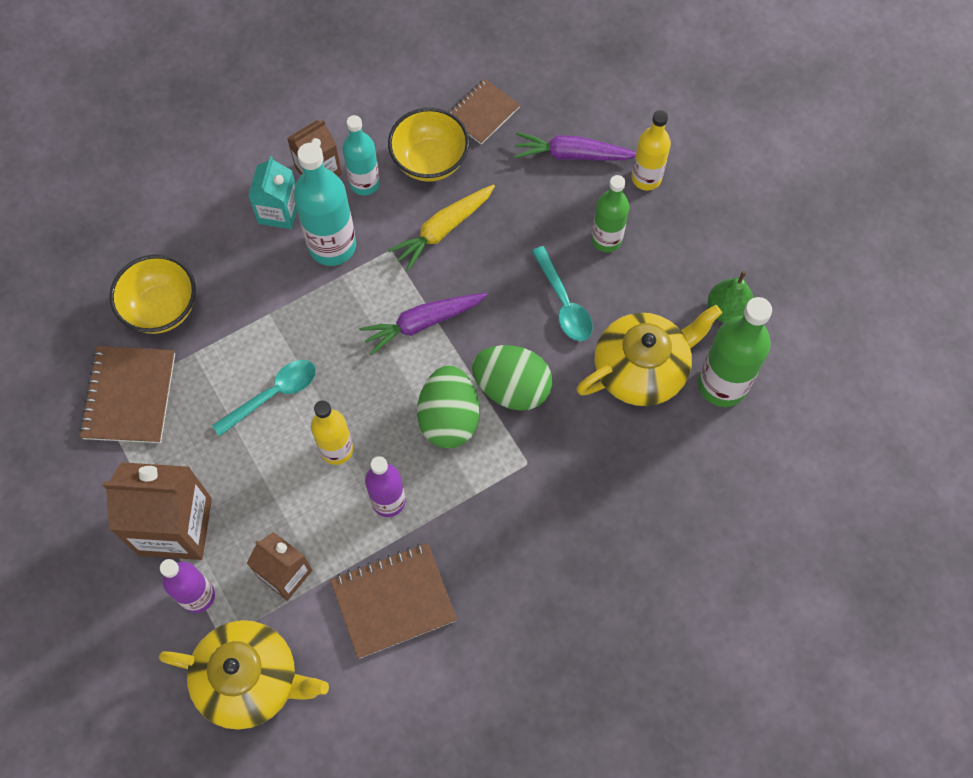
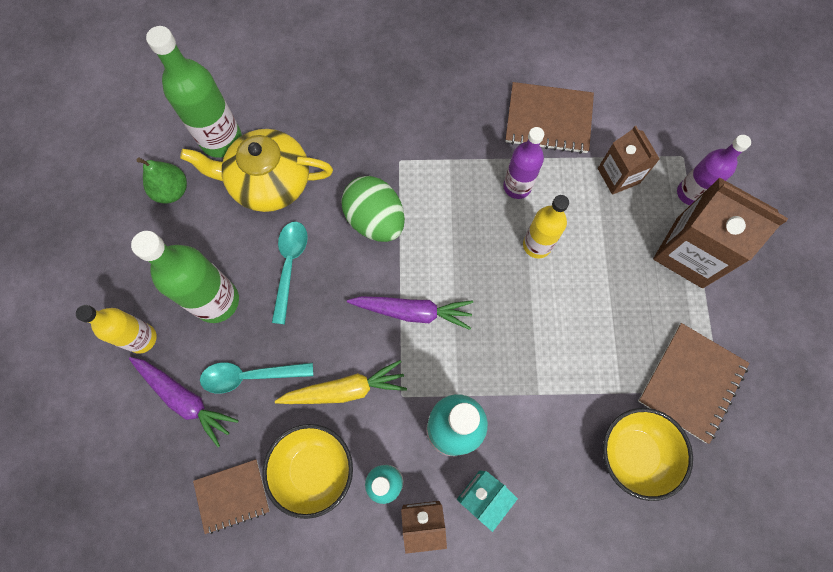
camera: 150 degrees left, 5 degrees up
yellow teapot [159,620,329,730] -> none
turquoise spoon [212,360,316,436] -> turquoise spoon moved to [200,362,313,394]
green egg [417,365,480,448] -> none
green bottle [591,175,629,252] -> green bottle [131,231,239,323], size x1.54

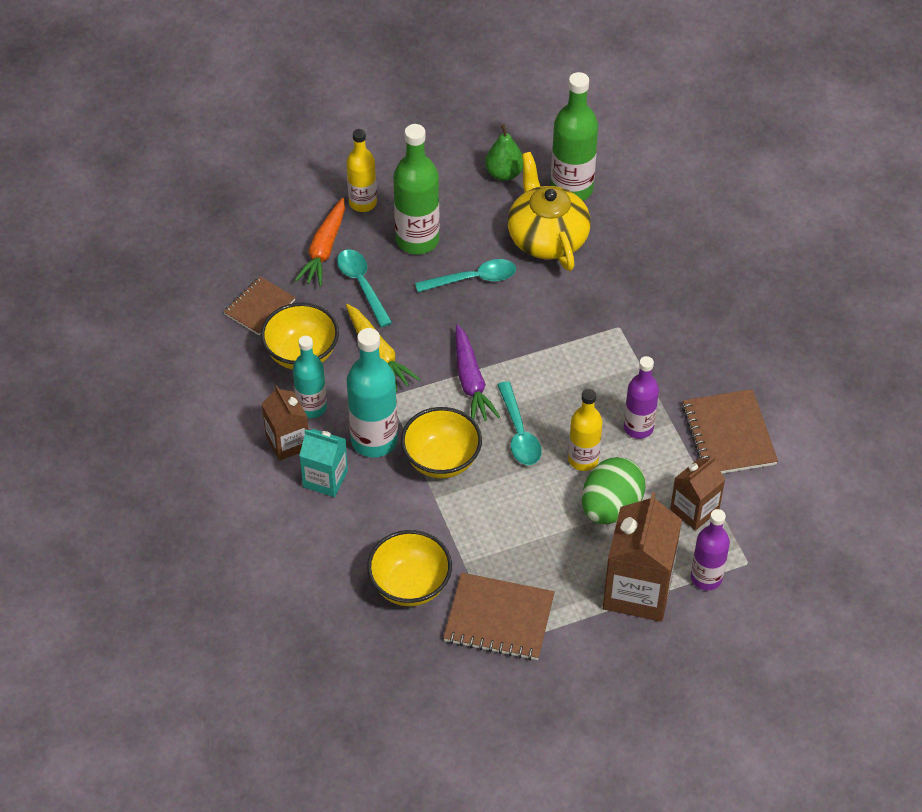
camera: 70 degrees right, 20 degrees down
purple carrot [129,357,239,447] -> orange carrot [295,198,345,287]
brown notebook [193,459,270,534] -> brown notebook turned 75 degrees clockwise [223,276,296,335]
green egg [341,176,405,242] -> green egg moved to [582,457,645,524]
none -> yellow bowl [401,407,482,478]
none -> turquoise spoon [497,381,542,465]

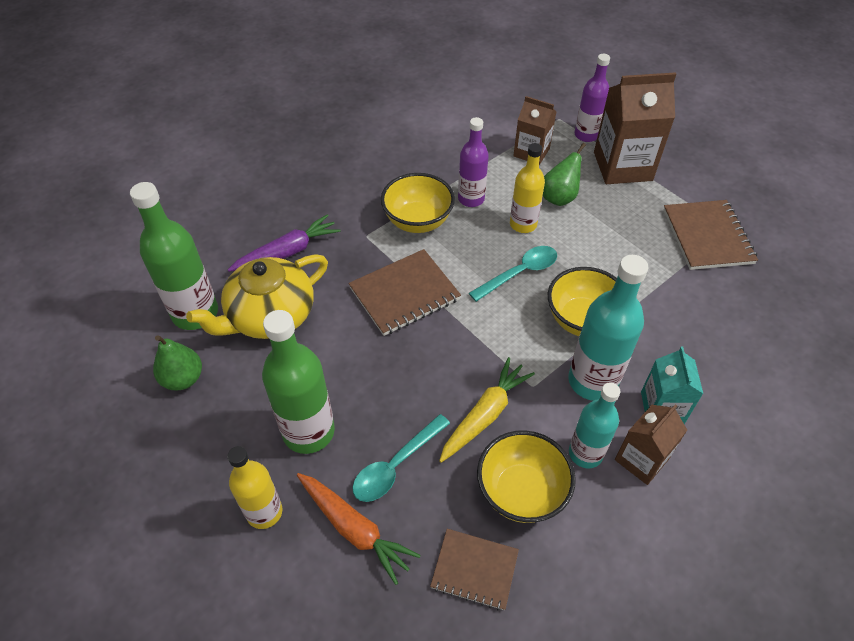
camera: 110 degrees left, 0 degrees up
orange carrot [295,198,345,287] -> orange carrot turned 45 degrees clockwise [297,473,421,585]
yellow bowl [367,530,452,606] -> yellow bowl moved to [381,173,455,233]
turquoise spoon [415,259,516,292] -> none
purple carrot [456,325,500,421] -> purple carrot moved to [228,214,341,272]
green egg [582,457,645,524] -> green pear [543,143,586,206]
brown notebook [682,389,778,474] -> brown notebook moved to [348,249,461,336]

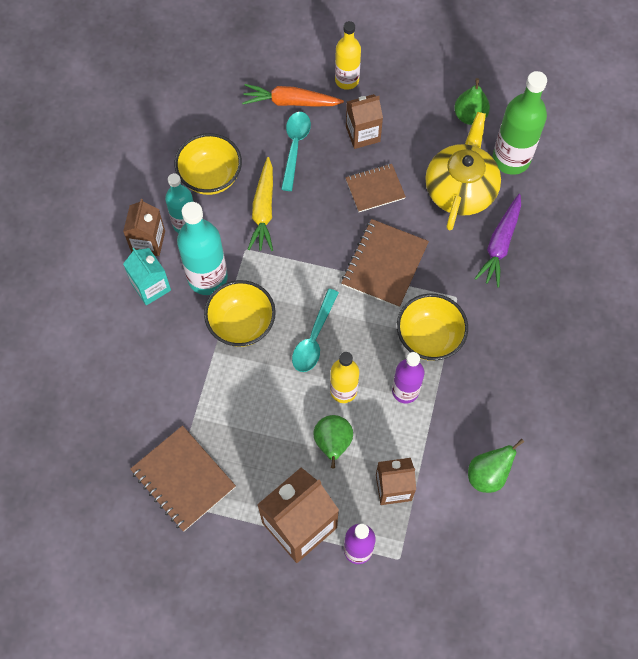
camera: 145 degrees right, 15 degrees up
green bottle [262,310,335,454] -> brown carton [346,94,383,149]
brown notebook [430,529,519,610] -> brown notebook moved to [345,164,406,212]
none -> green pear [468,439,524,493]

